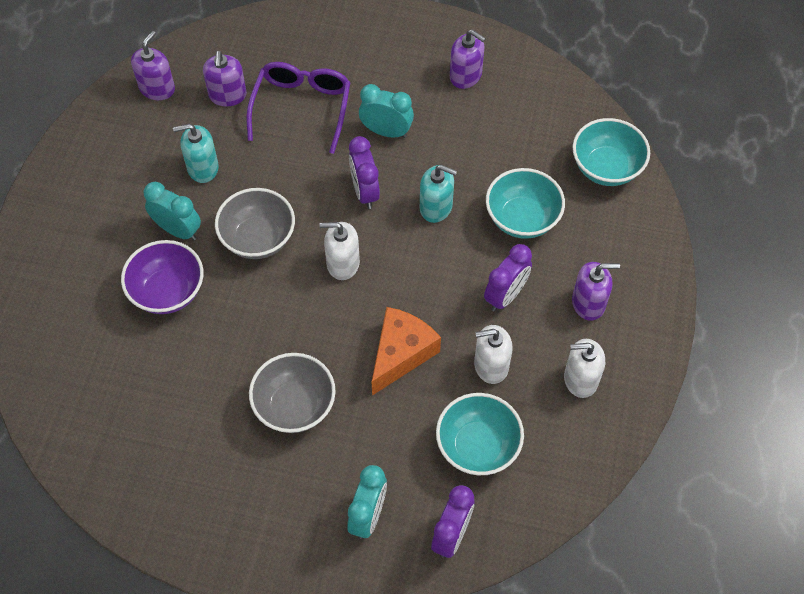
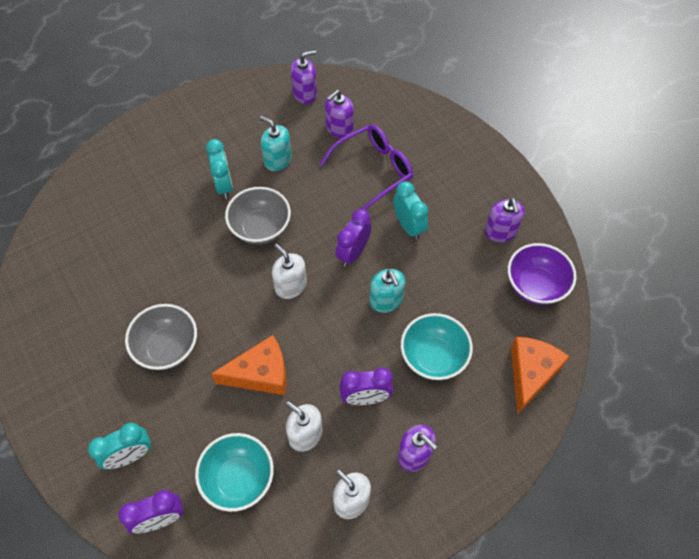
camera: 45 degrees right, 0 degrees up
purple bowl [121,240,204,314] -> purple bowl moved to [508,243,577,305]
turquoise bowl [573,118,650,186] -> orange cheese [511,337,570,414]

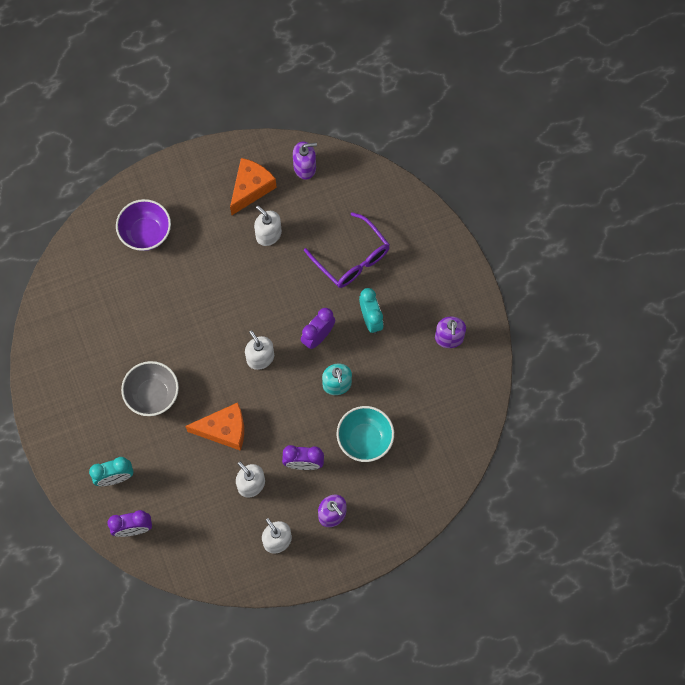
camera: 10 degrees right, 10 degrees up
turquoise bowl [195,433,274,512] -> none
turquoise clock [206,139,233,199] -> none
grey bowl [225,187,291,245] -> none
turquoise soap dispenser [260,116,292,171] -> white soap dispenser [254,206,282,246]
purple glasses [320,124,413,210] -> purple glasses turned 75 degrees clockwise [304,212,390,288]
purple soap dispenser [325,90,354,138] -> none
purple bowl [508,243,577,305] -> purple bowl moved to [116,199,171,251]
orange cheese [511,337,570,414] -> orange cheese moved to [230,158,277,216]

